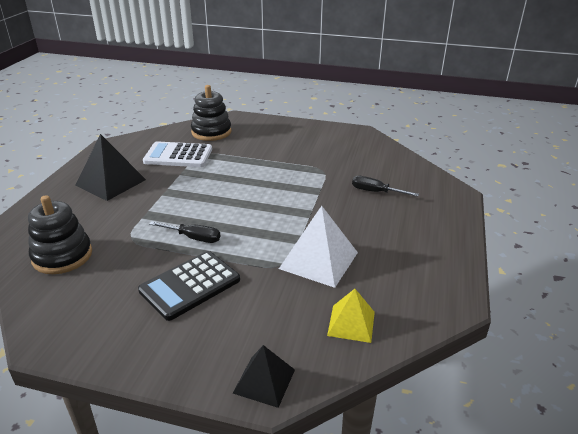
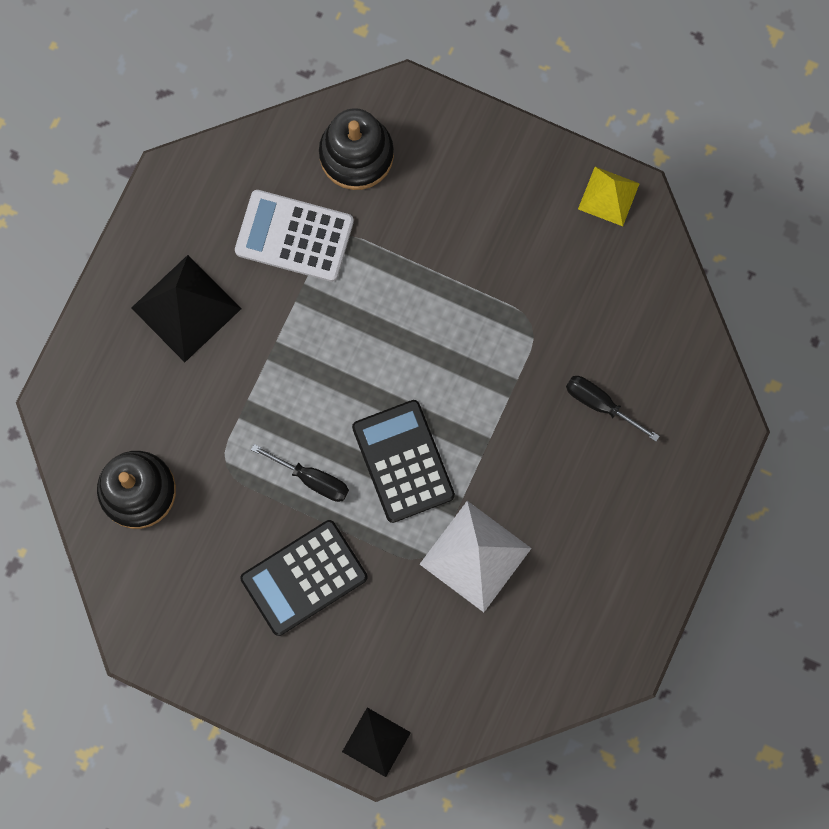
camera: 10 degrees right, 45 degrees up
yellow pyramid [327,289,375,343] -> yellow pyramid moved to [578,167,640,226]
none -> black calculator [352,400,455,523]

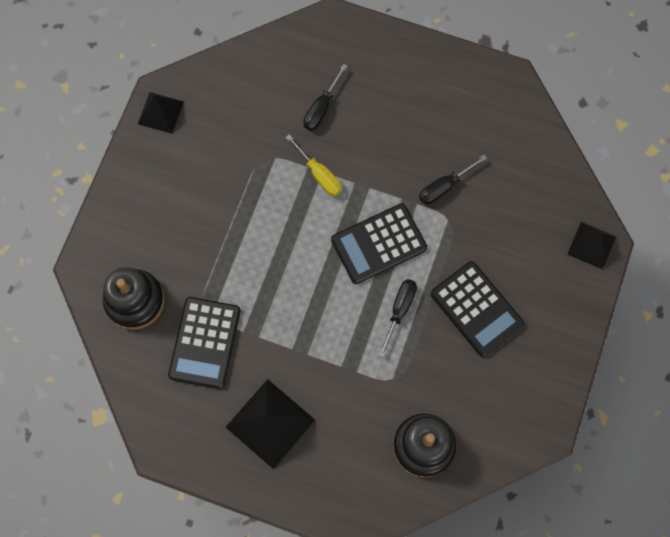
camera: 95 degrees left, 5 degrees down
white calculator [235,190,354,282] -> black calculator [168,297,241,389]
white pyramid [420,501,532,612] -> black screwdriver [419,155,487,205]
yellow pyramid [578,167,640,226] -> black pyramid [138,92,184,134]
none -> yellow screwdriver [285,134,342,196]

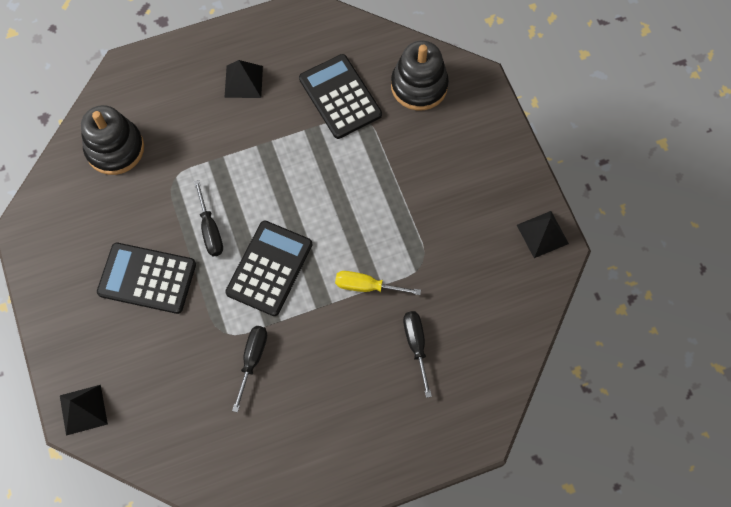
camera: 140 degrees right, 5 degrees down
black pyramid [226,379,315,469] -> black pyramid [224,60,263,98], size x0.62

